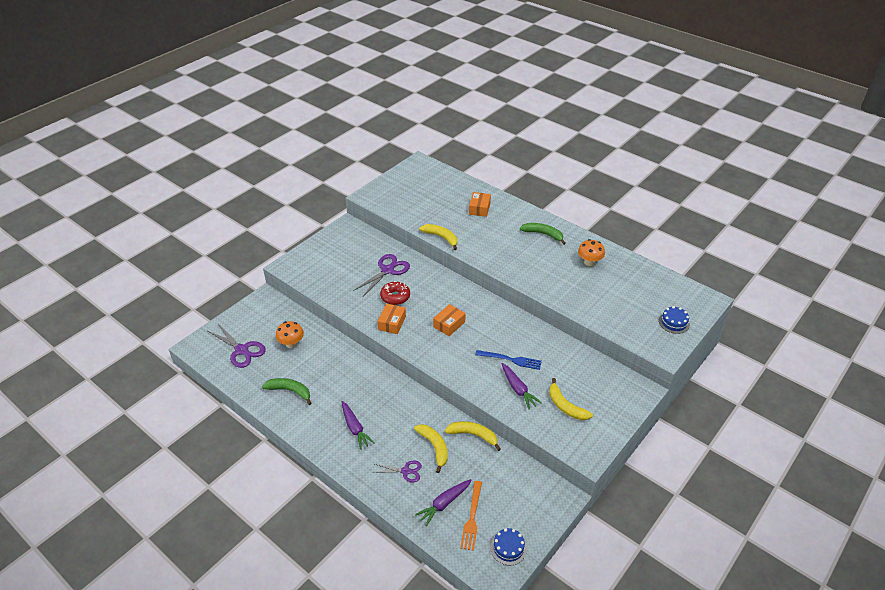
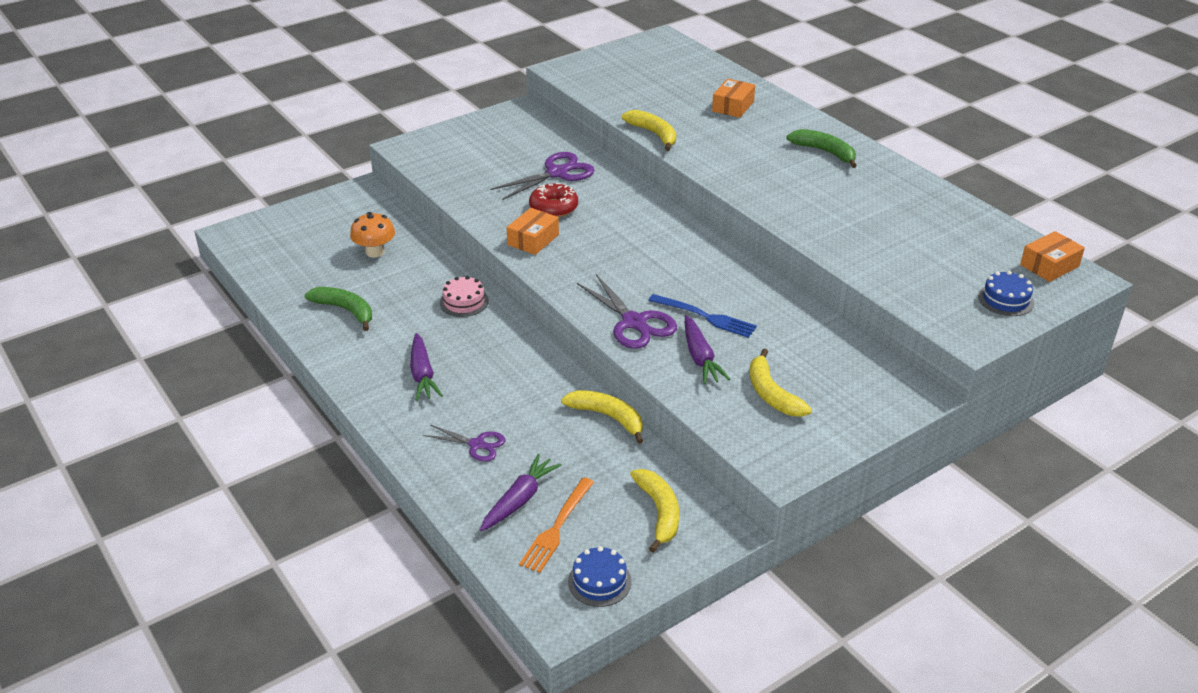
camera: 15 degrees right, 5 degrees down
purple scissors [208,324,266,368] -> purple scissors moved to [577,274,677,349]
yellow banana [414,424,448,473] -> yellow banana moved to [630,469,679,553]
purple carrot [415,479,472,526] -> purple carrot turned 150 degrees clockwise [480,454,562,531]
orange box [433,304,466,336] -> orange box moved to [1020,231,1085,282]
orange mushroom [578,239,605,266] -> none
none -> pink cake [440,276,489,317]

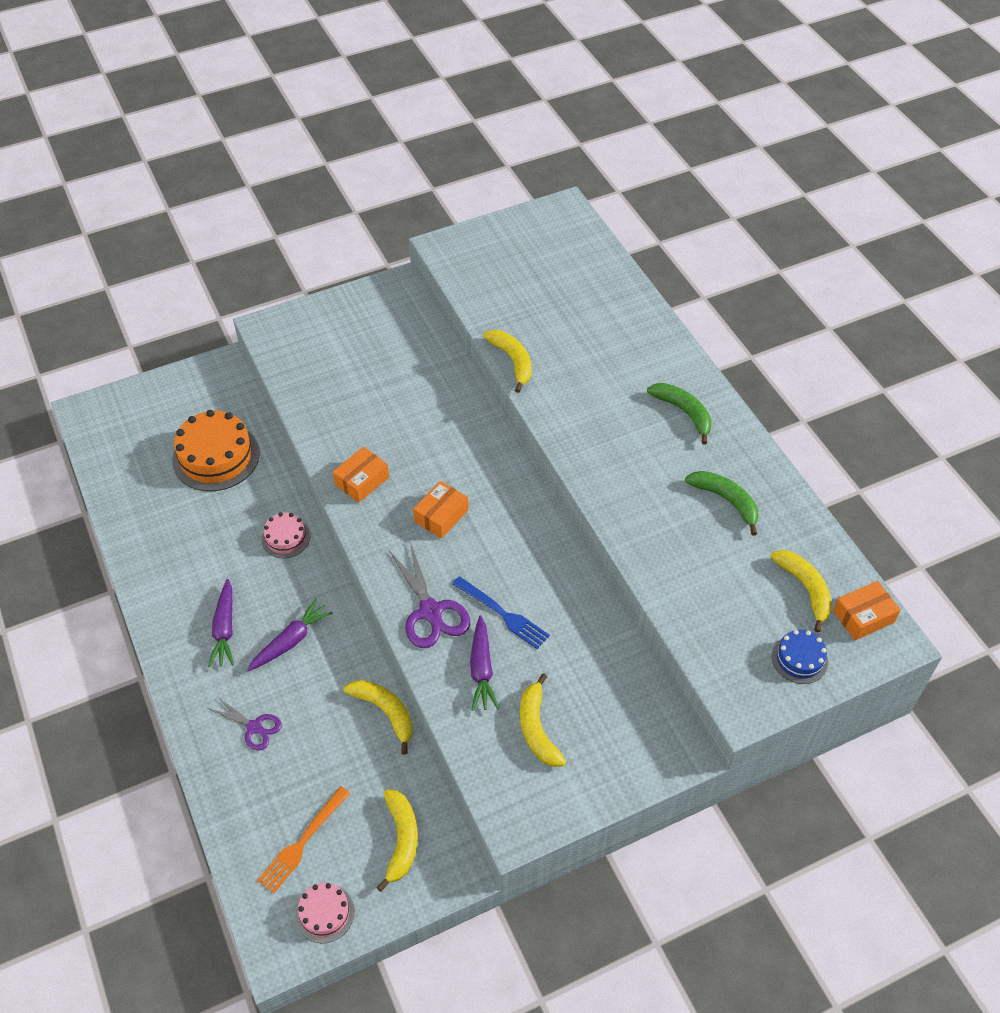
camera: 10 degrees right, 15 degrees up
green banana [304,287,372,331] -> green banana moved to [685,471,759,536]
orange mushroom [350,212,395,257] -> orange cake [172,410,260,491]
purple carrot [480,454,562,531] -> purple carrot moved to [247,599,333,671]
purple scissors [491,152,595,200] -> none
red donut [529,183,578,217] -> none
blue cake [568,546,632,607] -> pink cake [295,883,354,943]
orange box [712,79,755,118] -> orange box moved to [413,481,468,539]
none -> yellow banana [770,550,832,633]

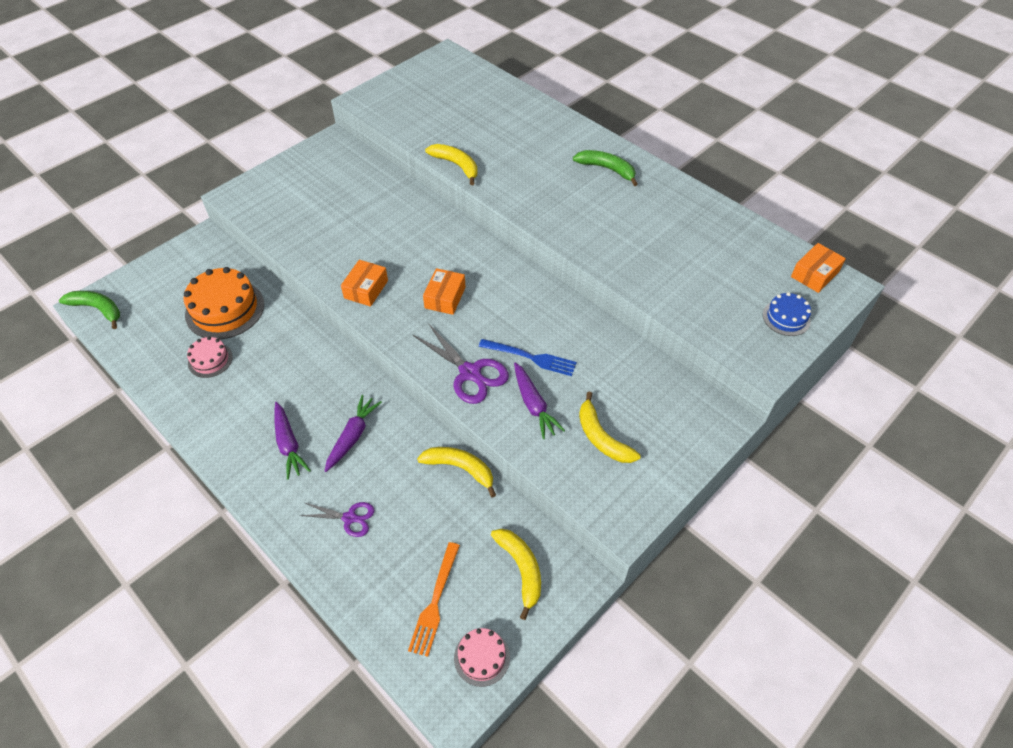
camera: 20 degrees left, 0 degrees up
pink cake [262,513,310,558] -> pink cake moved to [187,336,233,378]
green banana [685,471,759,536] -> green banana moved to [59,291,120,329]
yellow banana [770,550,832,633] -> none

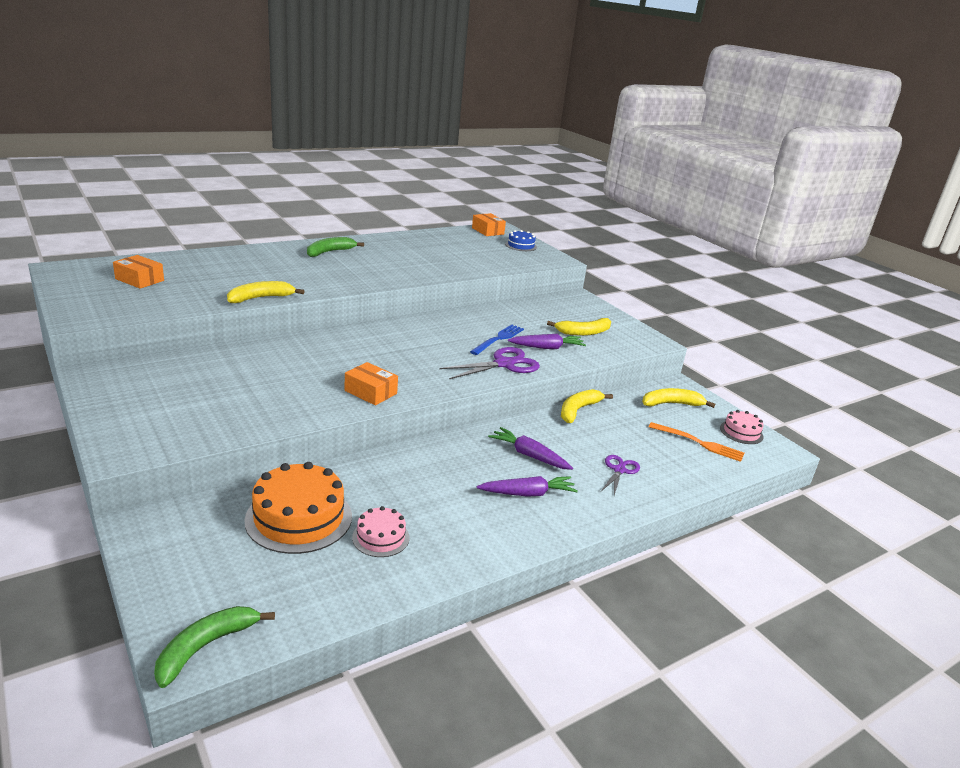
camera: 80 degrees left, 25 degrees down
orange box [423,268,466,315] -> orange box moved to [113,255,164,289]

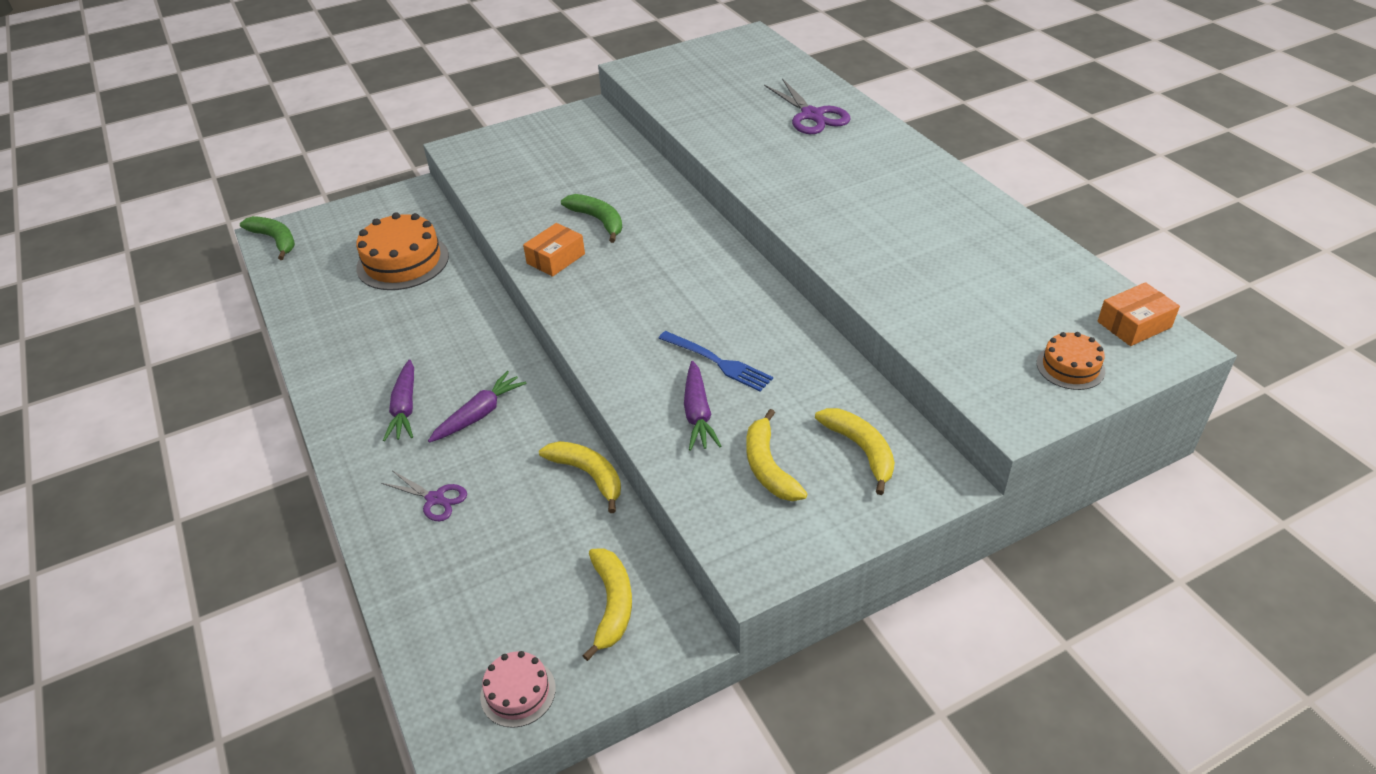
camera: 100 degrees right, 15 degrees up
orange box [113,255,164,289] -> none
yellow banana [227,281,305,303] -> yellow banana moved to [815,408,895,495]
green banana [307,237,364,257] -> green banana moved to [561,194,622,243]
pink cake [352,506,409,557] -> none
purple scissors [439,347,540,379] -> purple scissors moved to [764,78,851,134]
blue cake [505,230,537,251] -> orange cake [1037,332,1105,390]
orange fork [649,422,744,462] -> none

